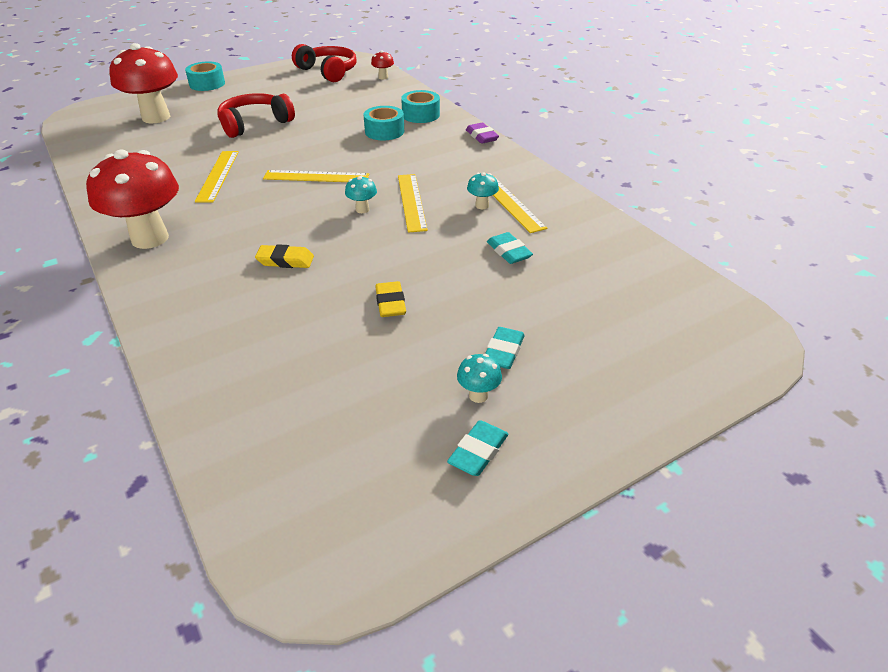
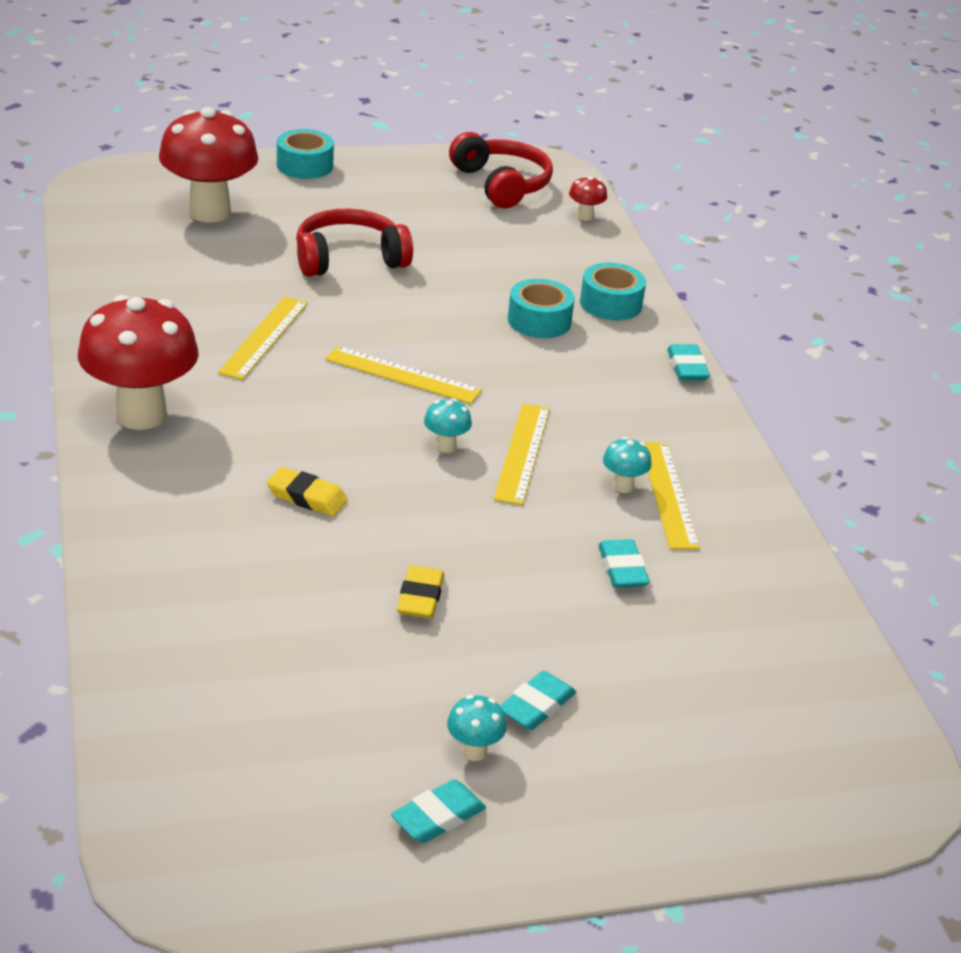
camera: 15 degrees right, 5 degrees down
purple eraser [466,122,499,144] -> turquoise eraser [667,344,710,380]

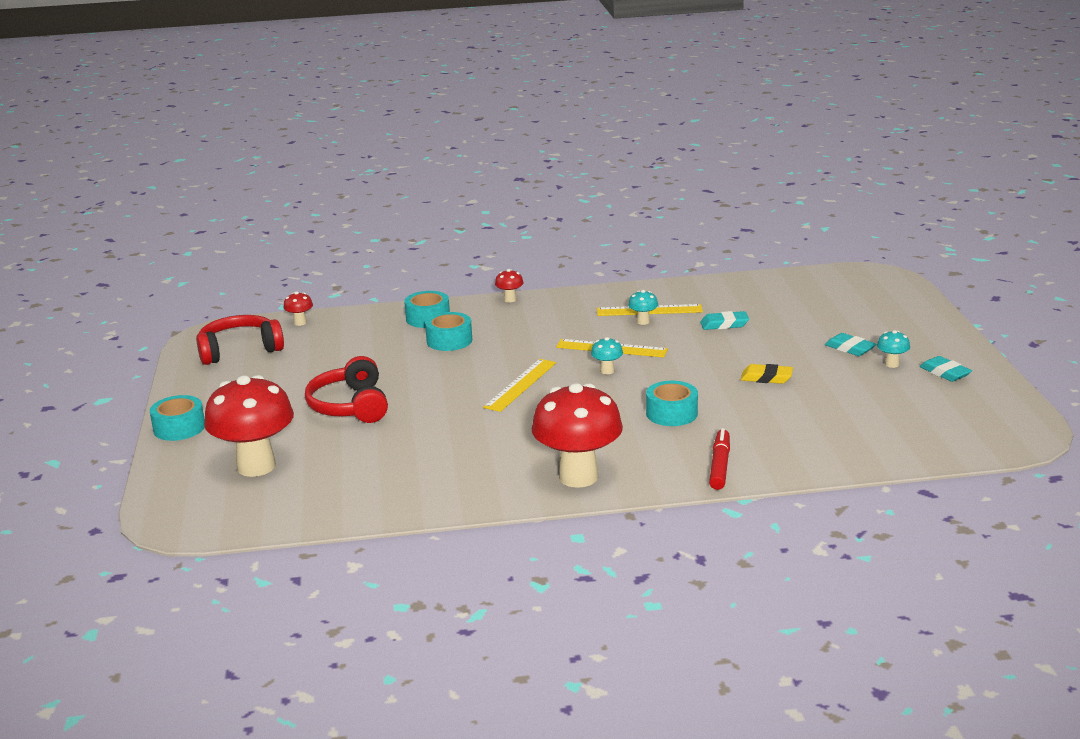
camera: 80 degrees left, 10 degrees down
yellow ruler [218,297,308,380] -> none
yellow eraser [267,467,348,516] -> turquoise tape [646,381,698,426]
turquoise eraser [667,344,710,380] -> red mushroom [495,269,524,303]
none -> red marker [709,428,730,490]

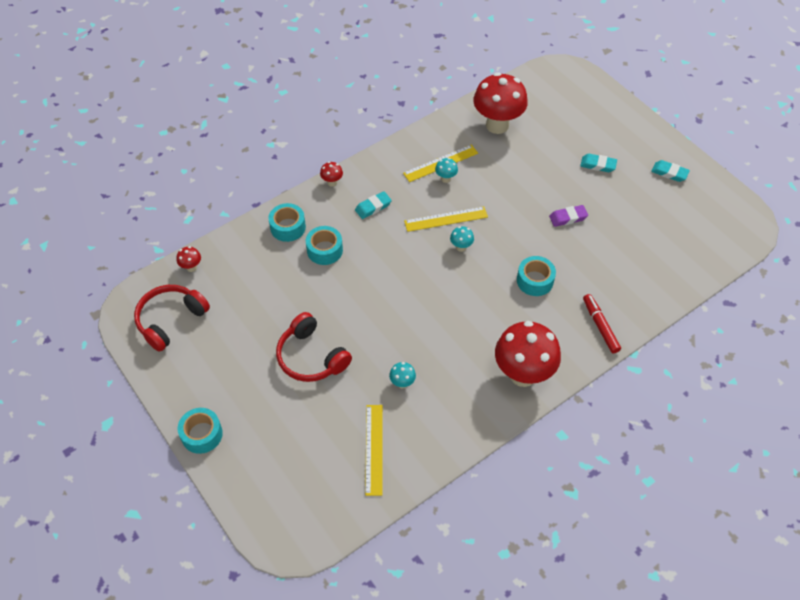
camera: 30 degrees left, 30 degrees up
red mushroom [204,375,294,477] -> red mushroom moved to [473,72,528,134]
yellow ruler [483,359,556,412] -> yellow ruler moved to [365,405,383,496]
turquoise eraser [700,311,749,330] -> turquoise eraser moved to [355,191,392,219]
yellow eraser [741,364,793,384] -> purple eraser [549,205,588,227]
turquoise mushroom [877,330,910,368] -> turquoise mushroom moved to [389,362,416,389]

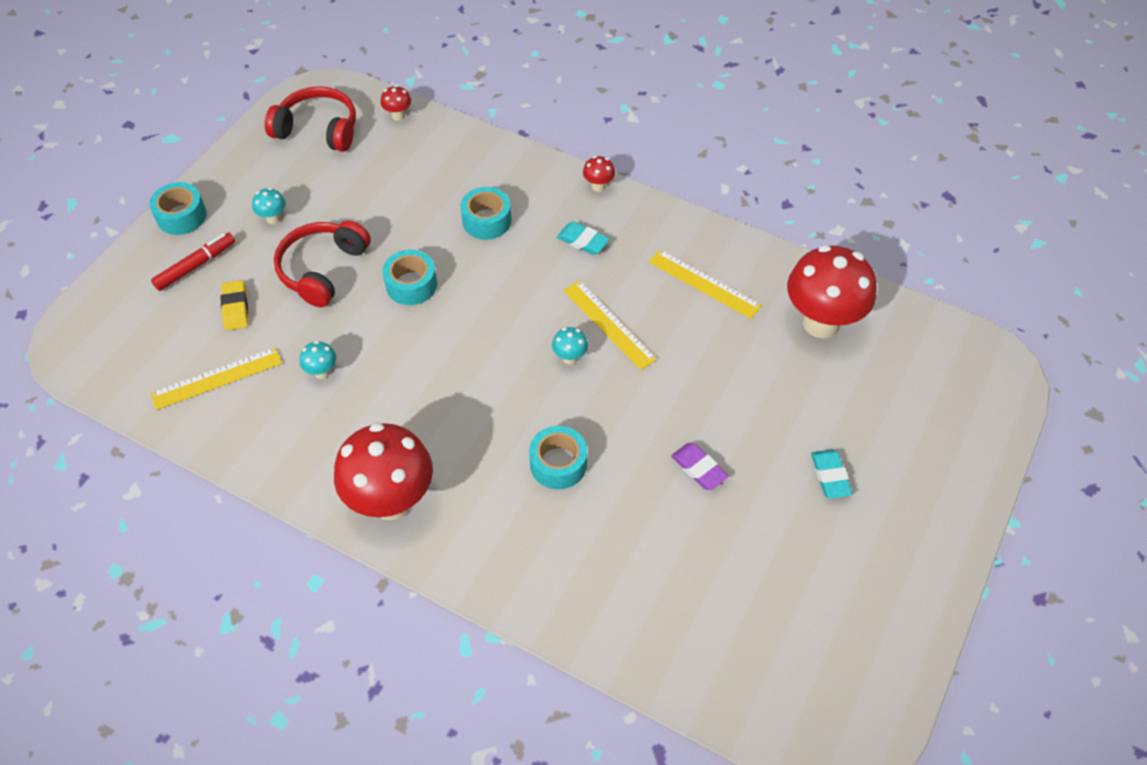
camera: 65 degrees right, 0 degrees up
turquoise tape [269,203,306,242] -> turquoise tape moved to [382,250,437,305]
turquoise mushroom [435,158,458,183] -> turquoise mushroom moved to [252,188,286,224]
red marker [583,294,621,353] -> red marker moved to [151,232,235,291]
turquoise eraser [651,160,690,182] -> none
none -> yellow eraser [221,280,248,330]

